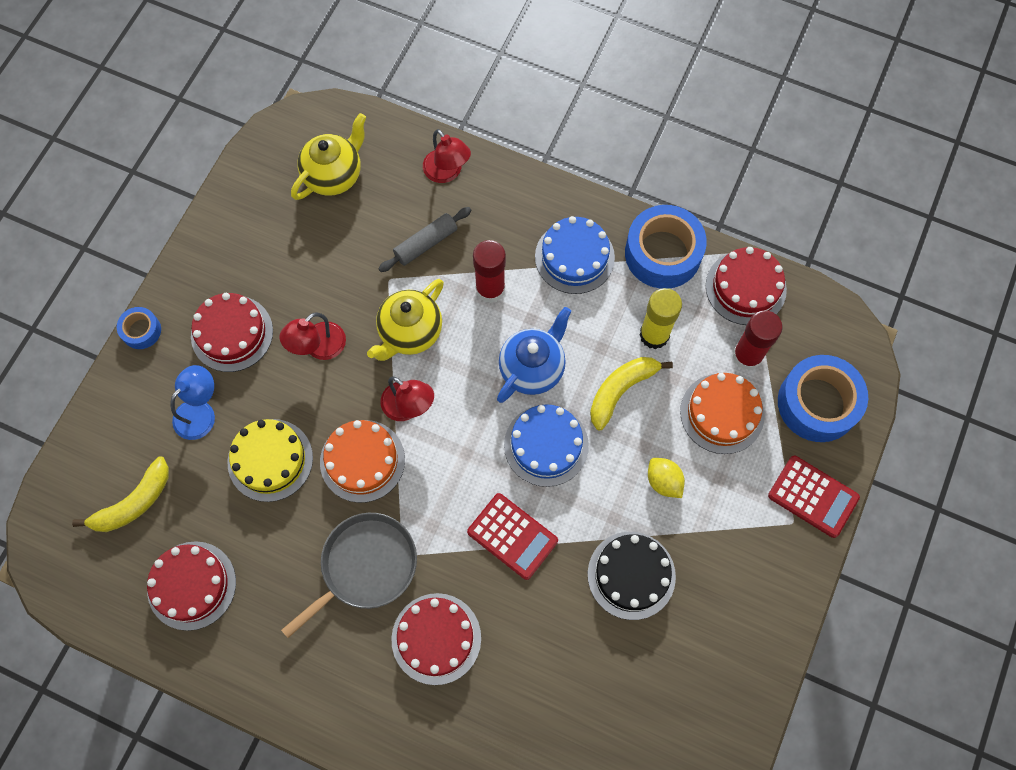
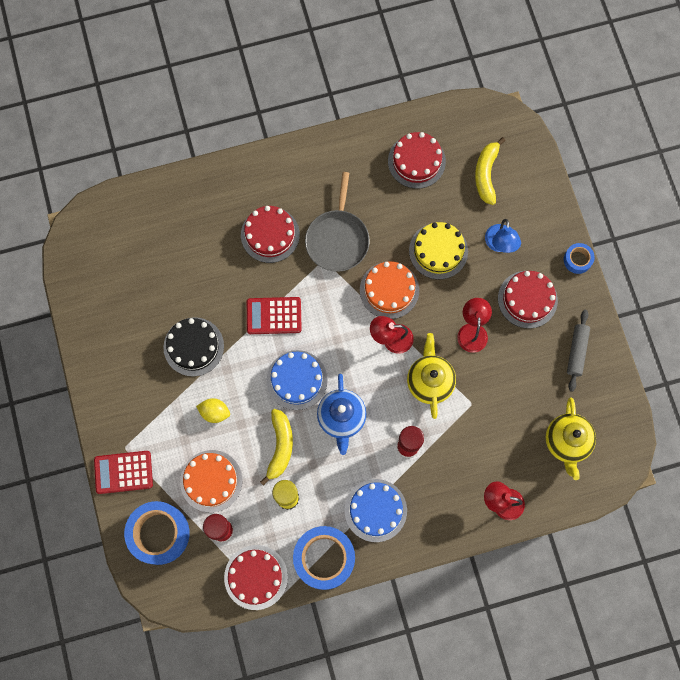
camera: 140 degrees right, 5 degrees up
grey rolling pin [378,207,471,272] -> grey rolling pin moved to [567,310,590,392]

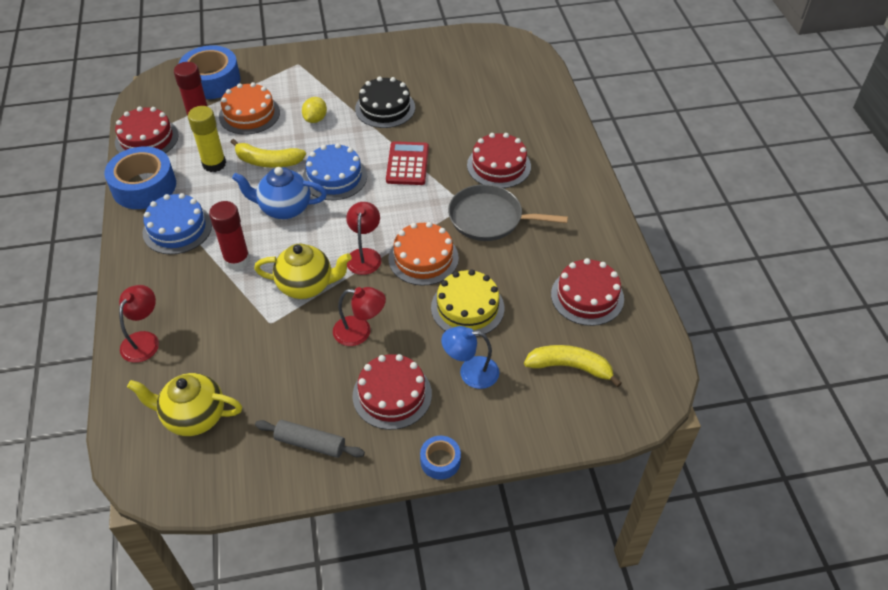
camera: 95 degrees right, 25 degrees down
red calculator [94,451,153,494] -> none

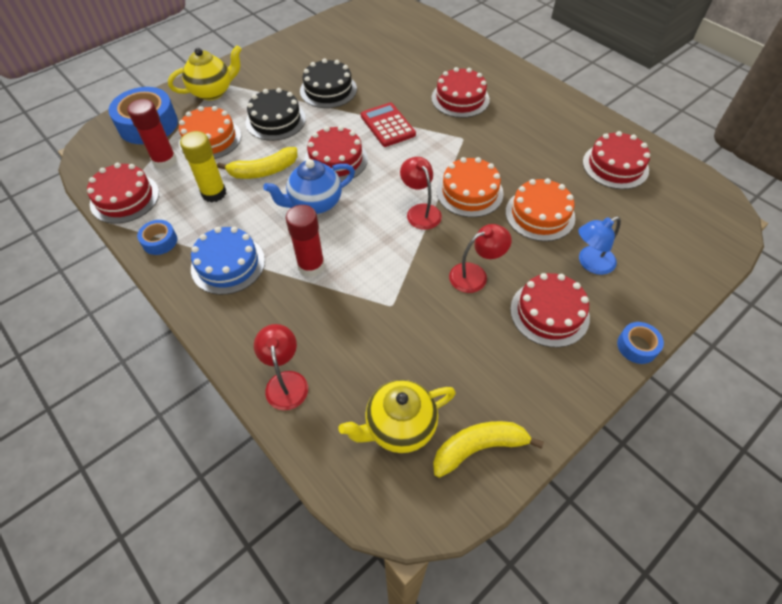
camera: 30 degrees left, 5 degrees up
blue tape [104,147,176,209] -> blue tape [137,220,177,255], size x0.50
yellow teapot [254,243,352,299] -> yellow teapot moved to [168,45,242,100]
grey rolling pin [255,420,365,458] -> none
yellow lemon [302,97,327,123] -> black cake [246,88,306,141]
blue cake [303,143,367,200] -> red cake [304,126,368,182]
yellow cake [431,269,504,337] -> orange cake [506,178,575,241]
grey pan [448,184,568,241] -> none
yellow banana [524,345,622,387] -> yellow banana moved to [433,421,544,478]

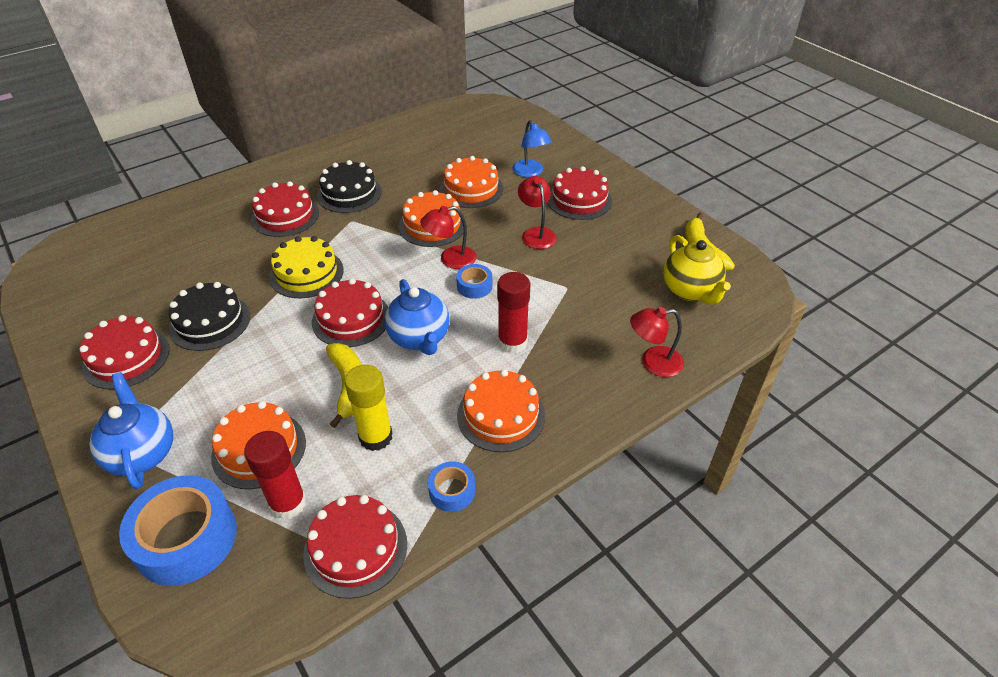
camera: 85 degrees left, 10 degrees down
yellow teapot [168,45,242,100] -> blue teapot [89,372,173,489]
blue cake [191,227,265,295] -> orange cake [457,369,545,452]
black cake [246,88,306,141] -> black cake moved to [317,160,382,213]
red calculator [361,102,416,147] -> yellow cake [269,236,344,298]
red cake [583,131,650,189] -> red cake moved to [79,315,170,389]
blue tape [617,322,664,364] -> blue tape moved to [456,264,492,299]

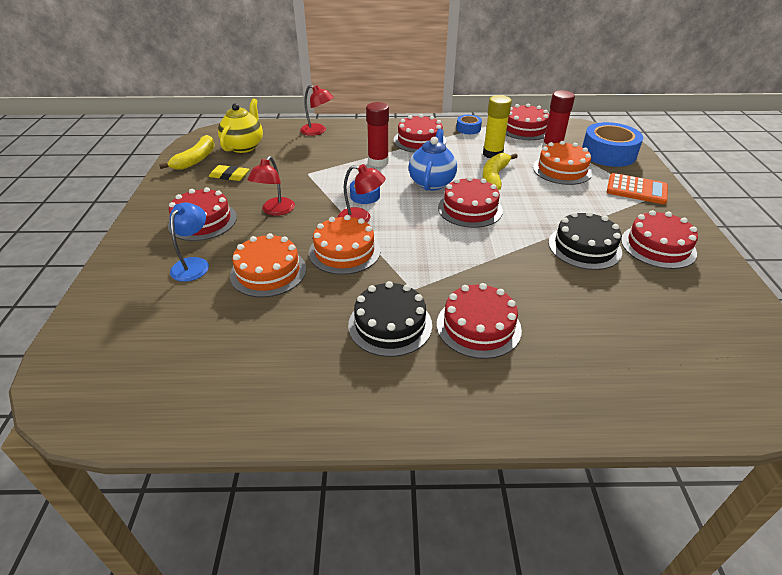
camera: 145 degrees left, 5 degrees down
blue teapot [89,372,173,489] -> orange calculator [607,173,668,204]
yellow cake [269,236,344,298] -> none
orange cake [457,369,545,452] -> red cake [393,114,446,153]
none -> yellow eraser [209,165,249,181]

